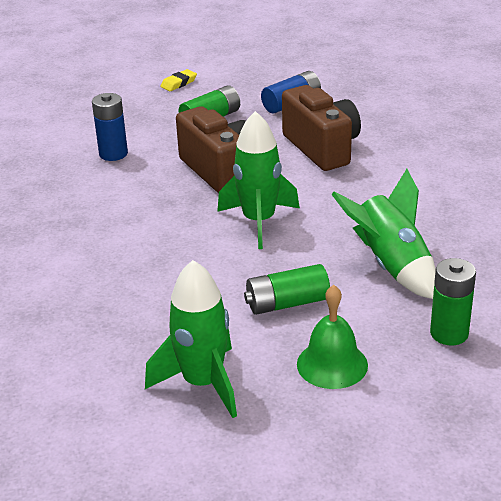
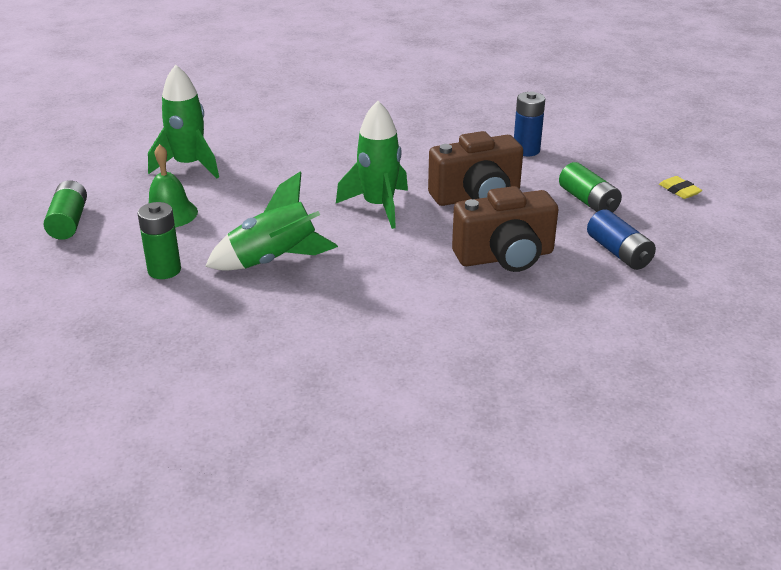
camera: 100 degrees right, 0 degrees up
green battery [244,264,330,315] -> green battery moved to [44,180,87,240]

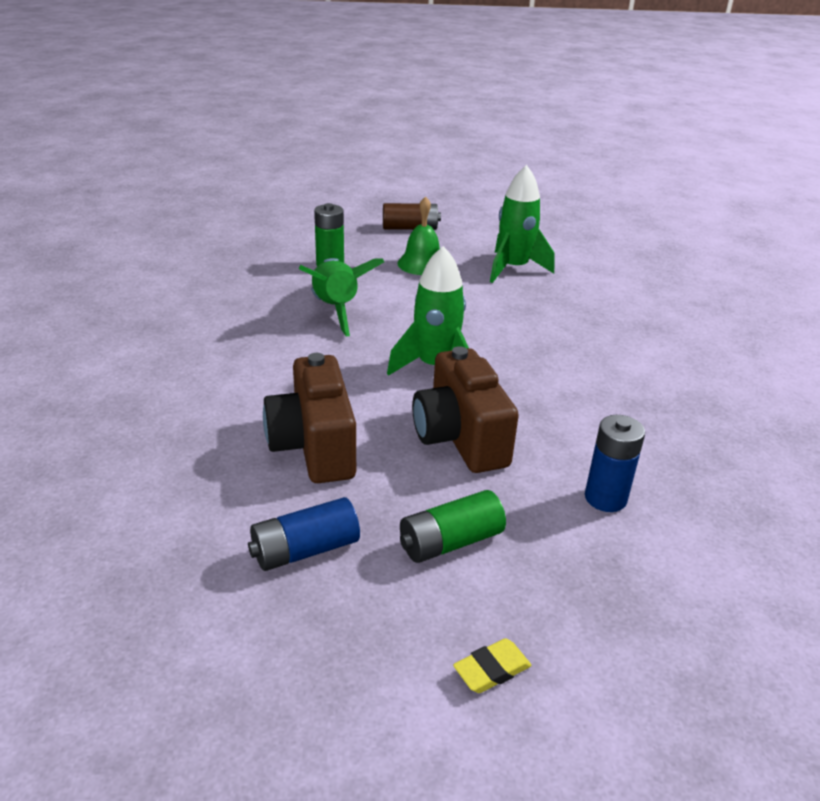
camera: 90 degrees right, 0 degrees up
green battery [44,180,87,240] -> brown battery [383,203,441,230]

